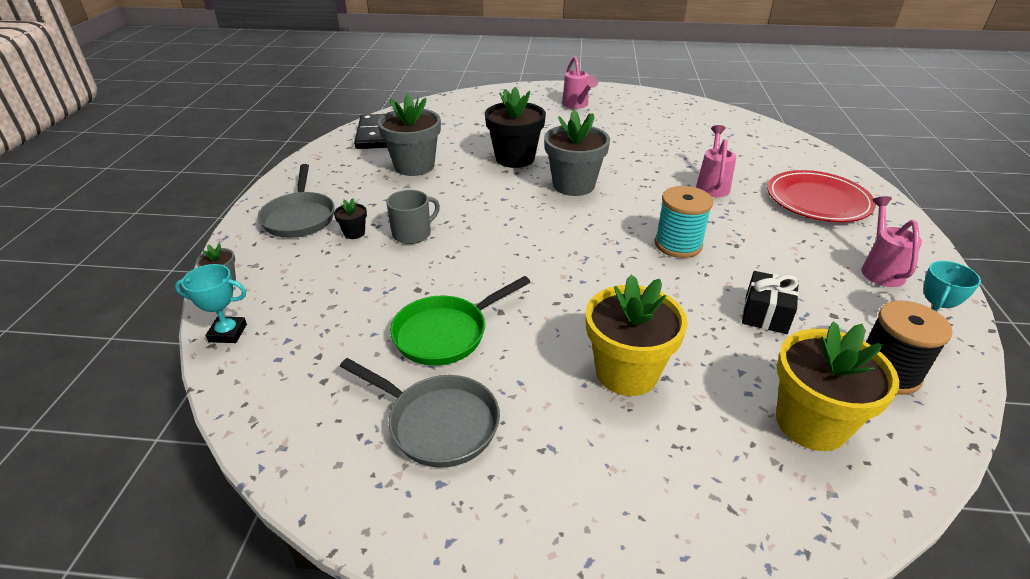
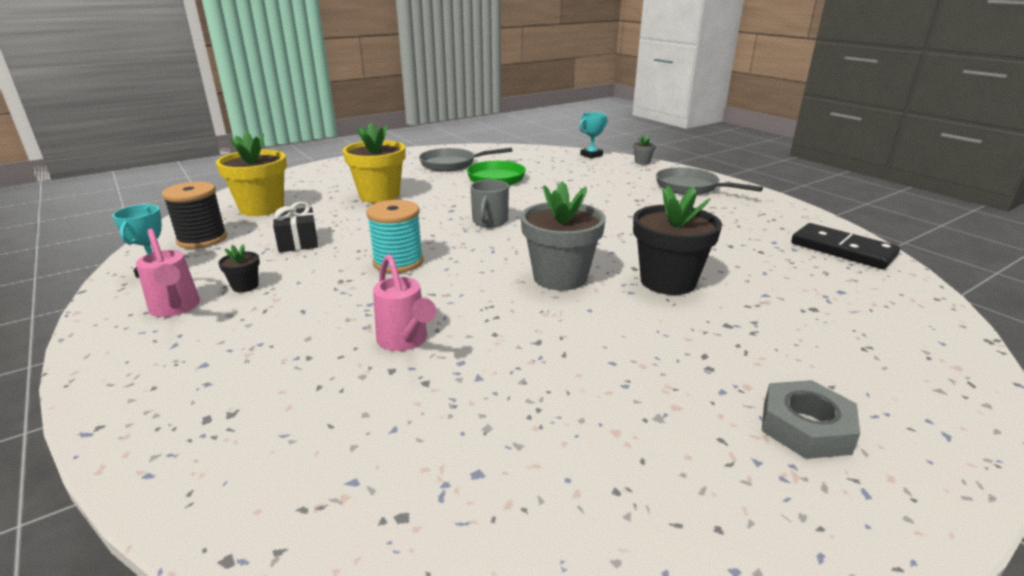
camera: 140 degrees right, 10 degrees down
black flower pot [334,198,367,239] -> black flower pot moved to [218,244,260,292]
grey flower pot [378,94,441,176] -> none
grey mug [386,190,440,244] -> grey mug moved to [470,179,509,227]
pink watering can [562,56,598,109] -> grey nut [762,380,860,459]
red plate [767,170,876,222] -> none

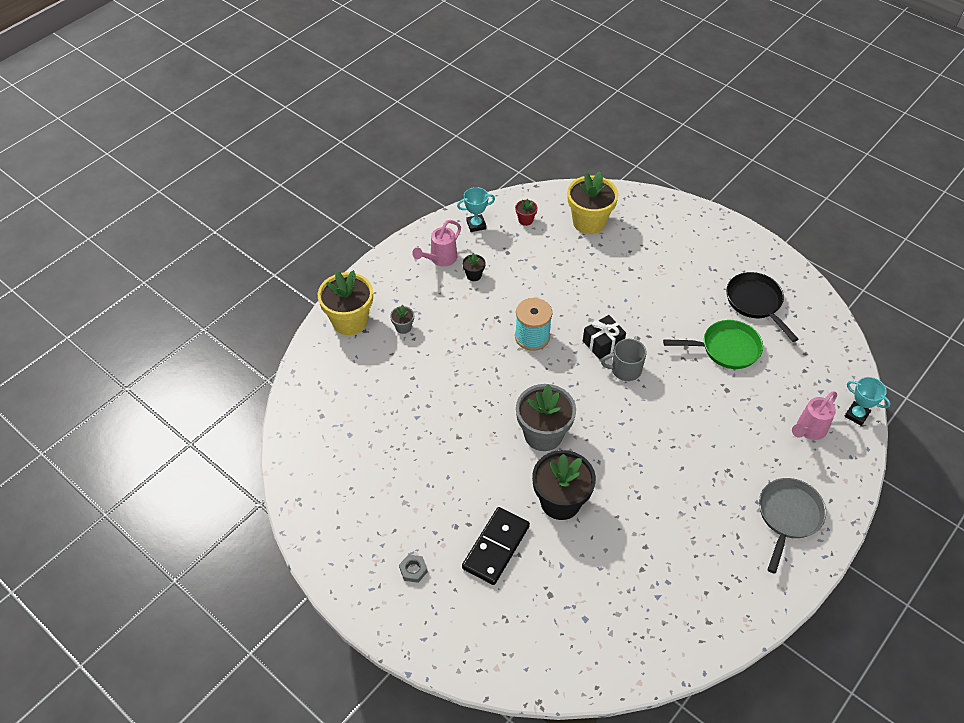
camera: 75 degrees right, 25 degrees up
black spool [162,182,227,249] -> red flower pot [515,198,538,226]
black gift [273,202,318,252] -> black gift moved to [583,315,626,359]
yellow flower pot [343,123,405,203] -> yellow flower pot moved to [318,270,373,335]
pink watering can [373,254,436,351] -> pink watering can moved to [792,391,837,440]
grey pan [419,148,512,172] -> black pan [727,272,798,342]
grey flower pot [633,135,656,165] -> grey flower pot moved to [390,305,414,334]
grey nut [762,380,860,459] -> grey nut [399,554,428,583], size x0.58
black domino [791,223,900,269] -> black domino moved to [462,507,530,585]

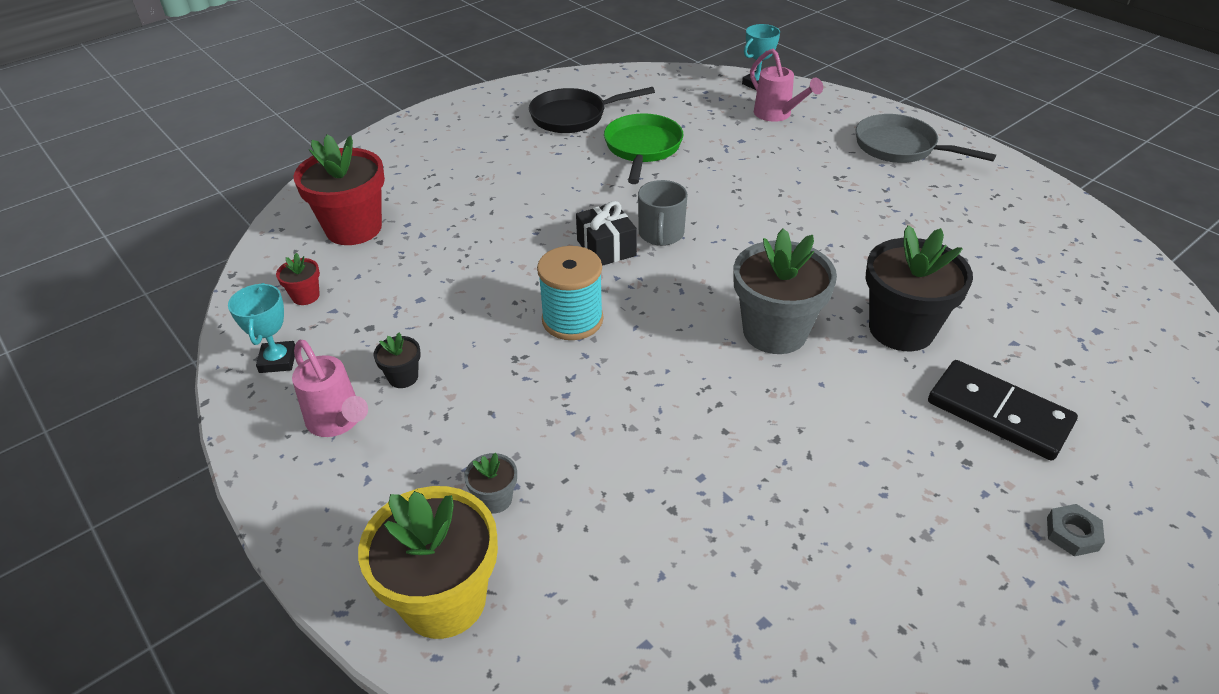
camera: 80 degrees left, 10 degrees down
yellow flower pot [567,171,619,234] -> red flower pot [294,135,385,245]

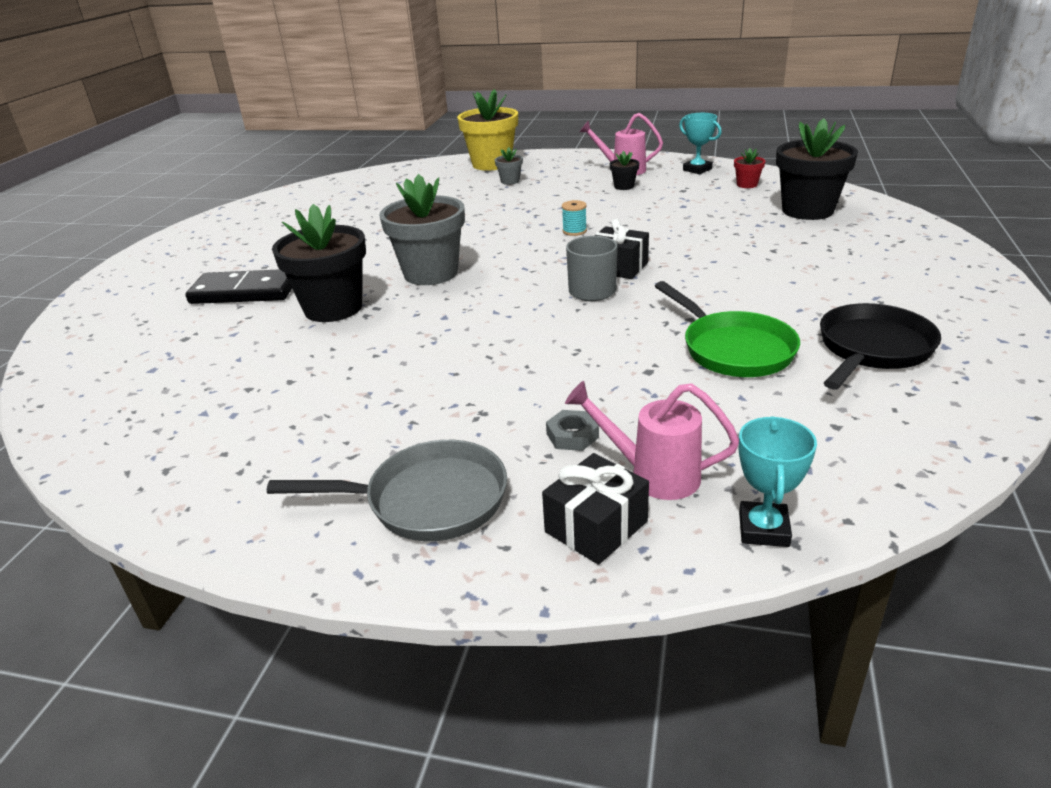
camera: 145 degrees right, 10 degrees down
red flower pot [294,135,385,245] -> black flower pot [776,118,858,220]
turquoise spool [537,246,603,340] -> turquoise spool [562,200,587,236], size x0.50
grey nut [1047,504,1105,556] -> grey nut moved to [546,410,599,451]
none -> black gift [542,453,649,565]

